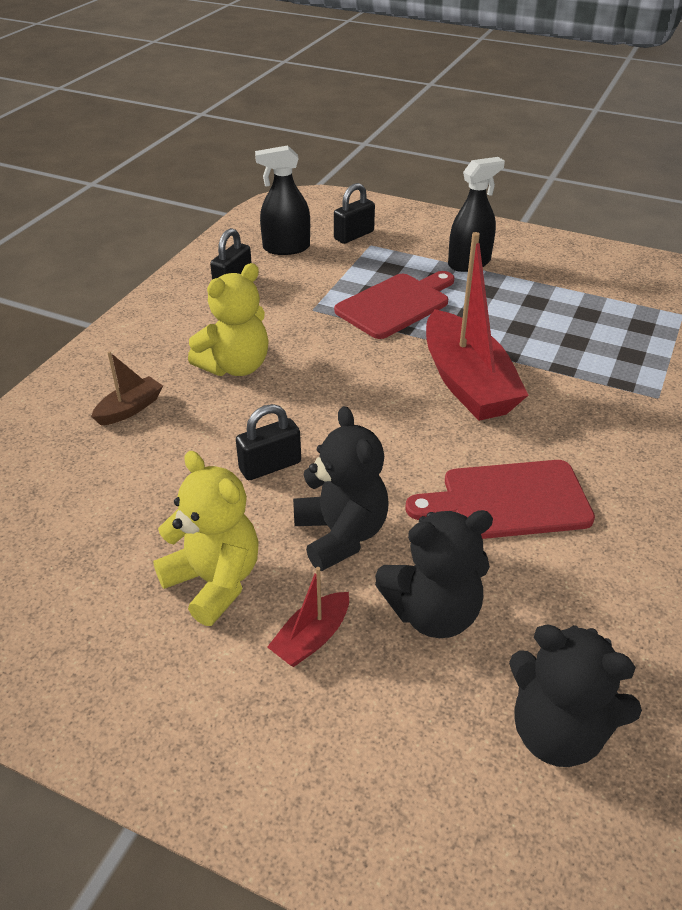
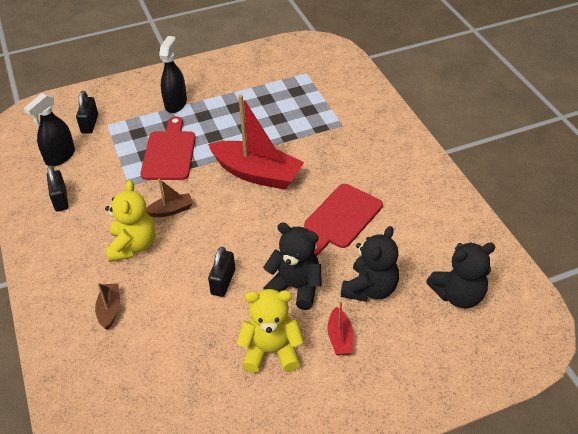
camera: 45 degrees left, 5 degrees up
none -> brown boat [146,179,193,217]

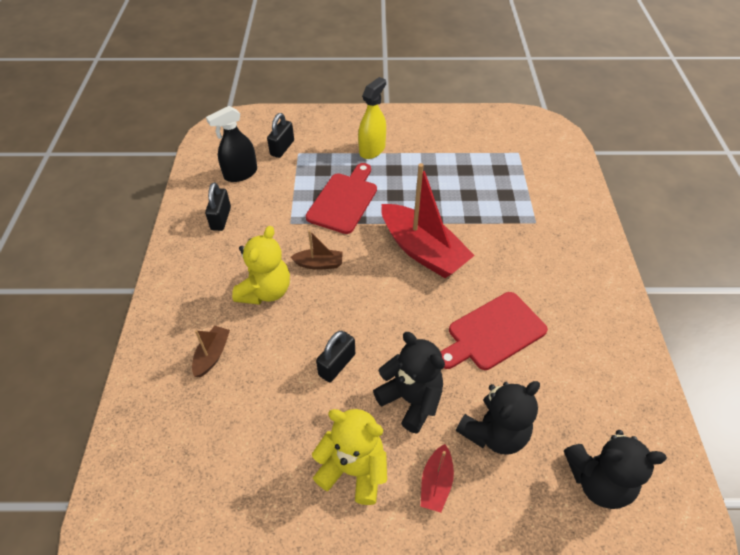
camera: 20 degrees right, 5 degrees up
black spray bottle [159,36,187,113] -> yellow spray bottle [358,77,386,159]

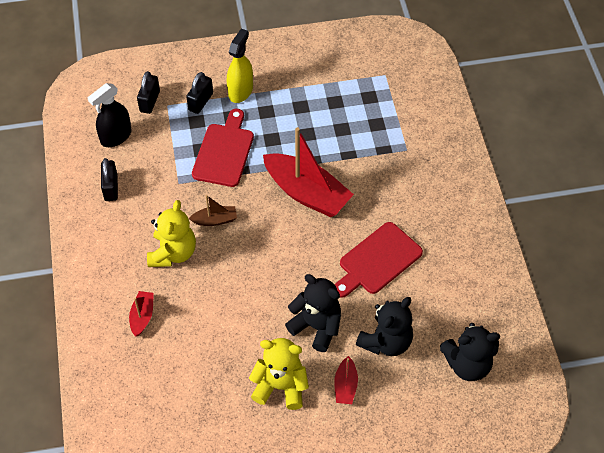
camera: 10 degrees left, 5 degrees up
brown boat [192,326,230,377] -> red boat [129,291,154,337]
black padlock [316,331,355,382] -> black padlock moved to [186,72,213,114]

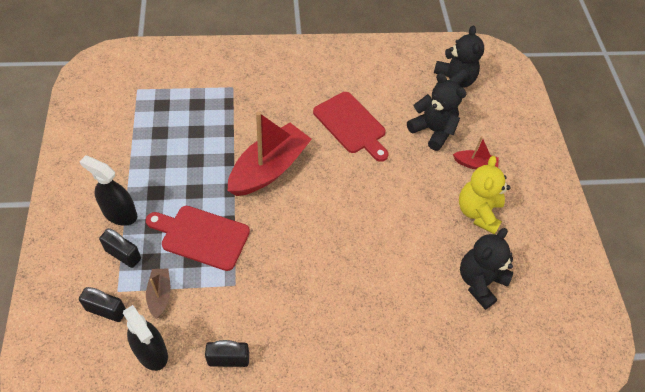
camera: 90 degrees left, 0 degrees up
red boat [129,291,154,337] -> none
yellow teddy bear [147,200,196,267] -> none
brown boat [189,195,237,226] -> brown boat moved to [146,269,171,319]
yellow spray bottle [227,29,253,103] -> black spray bottle [79,155,137,226]
black teddy bear [285,274,341,352] -> black teddy bear moved to [460,228,513,310]

